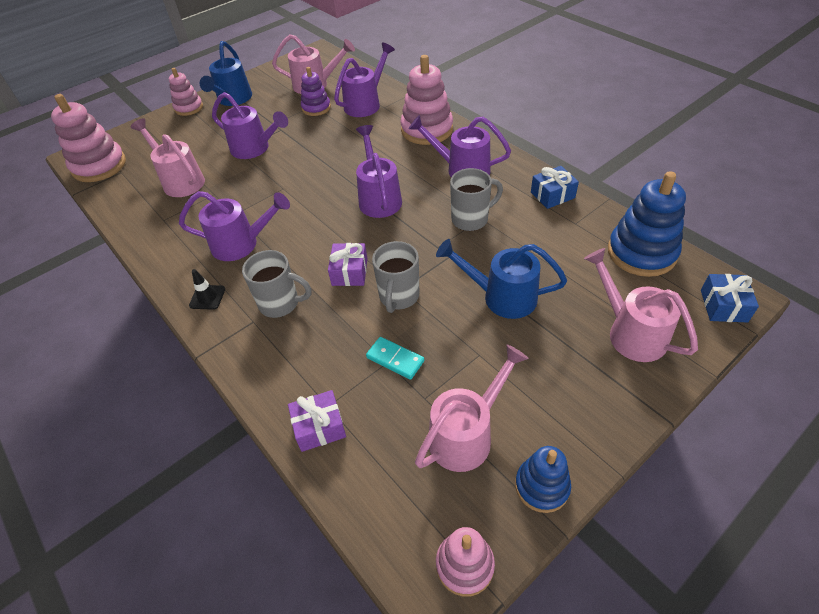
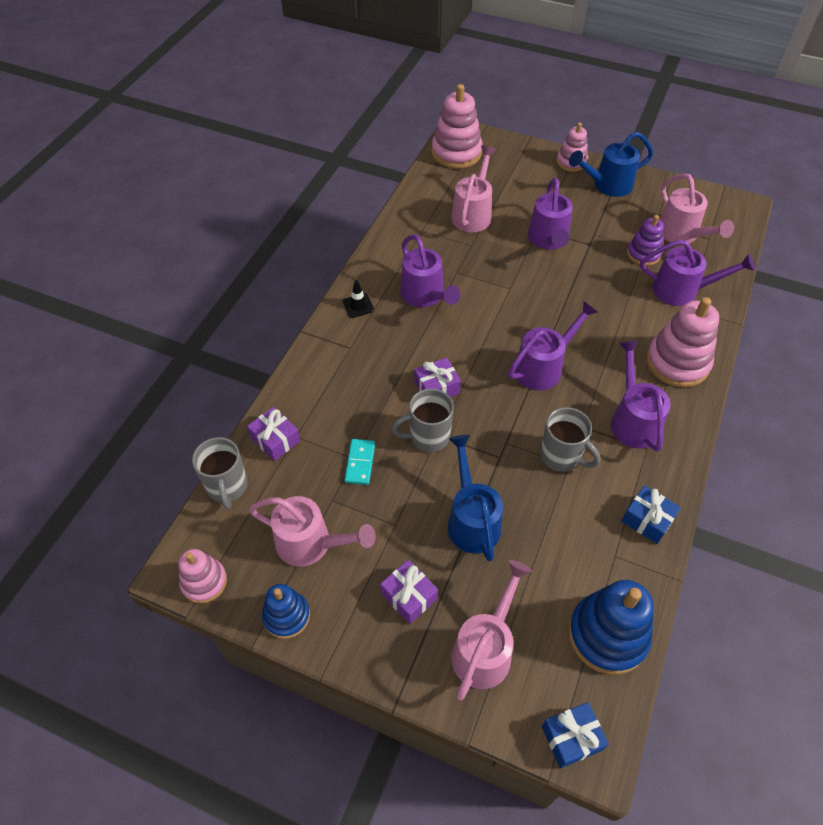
camera: 60 degrees right, 5 degrees up
grey mug [242,250,312,318] -> grey mug moved to [192,437,248,510]
none -> purple gift [380,560,438,624]

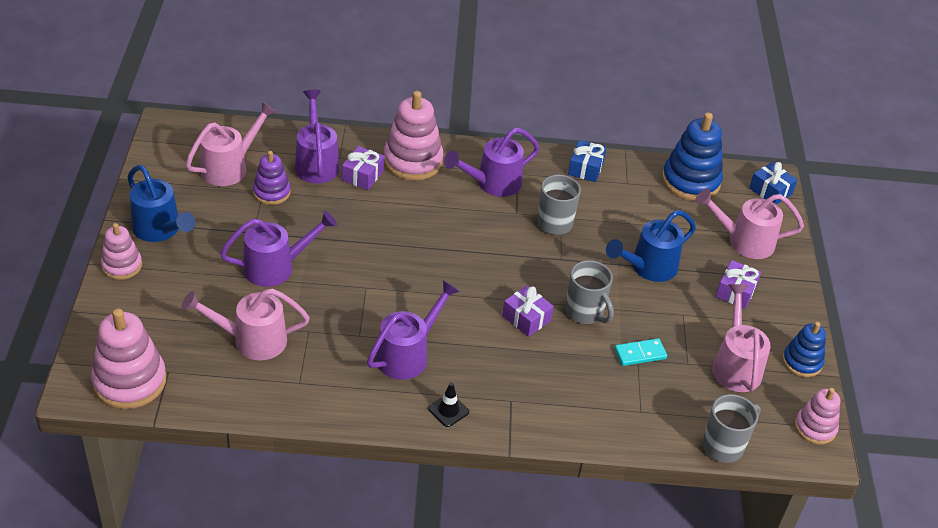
camera: 115 degrees left, 10 degrees down
purple gift [247,407,300,461] -> purple gift moved to [342,146,384,190]
purple watering can [508,300,598,391] -> none

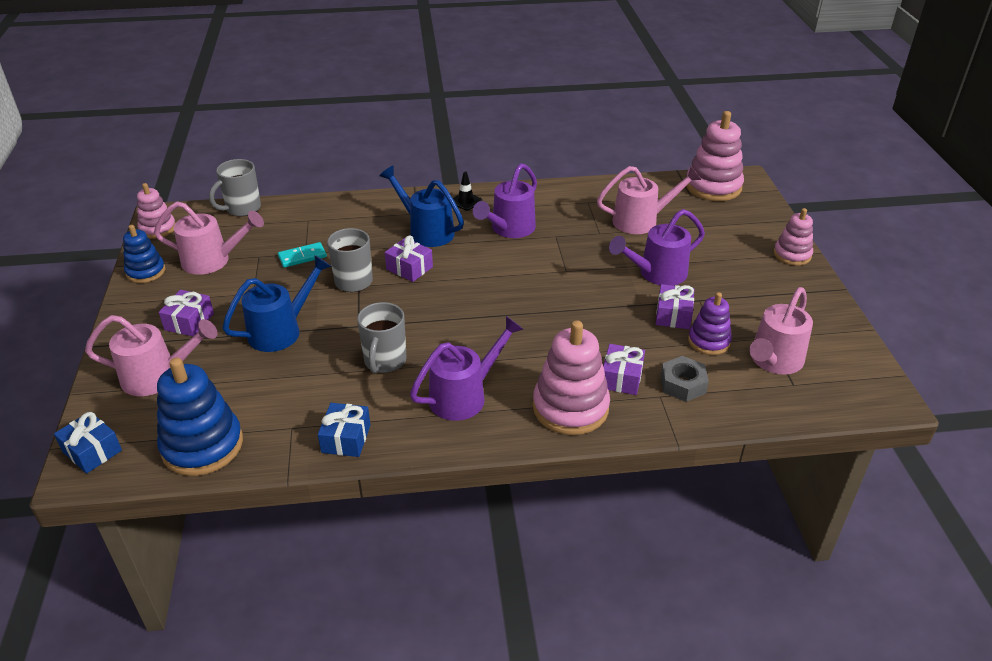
camera: 175 degrees right, 5 degrees down
blue watering can [127,165,195,242] -> blue watering can moved to [379,165,464,247]
purple watering can [295,90,340,183] -> grey nut [661,356,709,402]
pink watering can [712,284,771,392] -> pink watering can turned 75 degrees counterclockwise [154,201,264,275]
none -> purple gift [656,284,694,329]

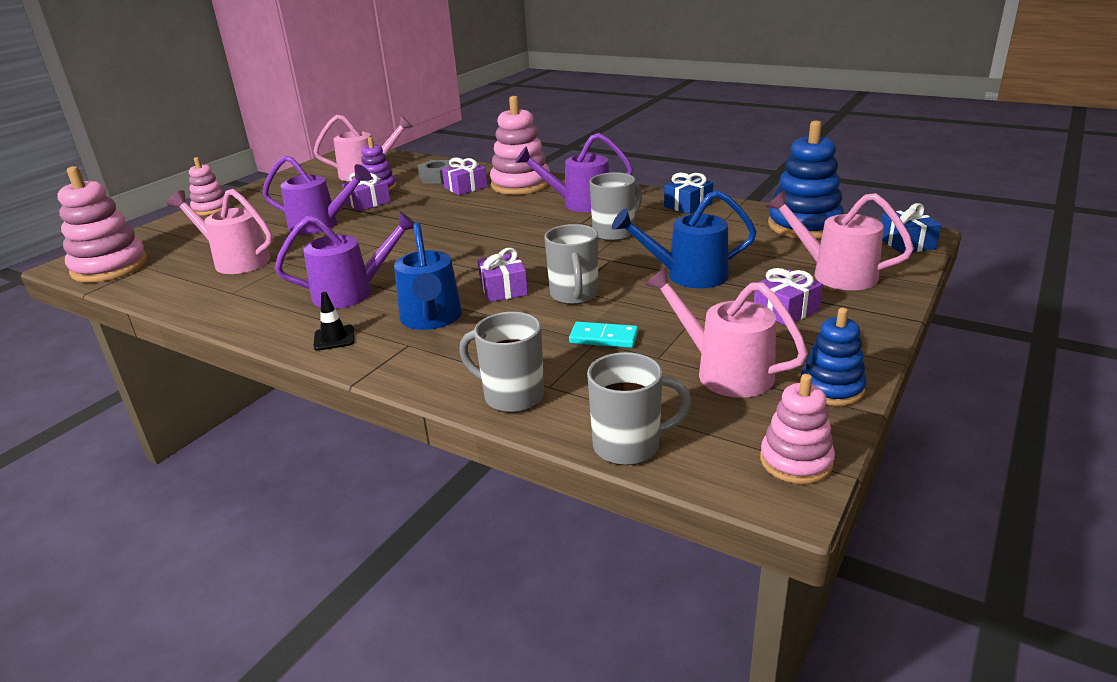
camera: 140 degrees left, 10 degrees down
none -> grey mug [459,312,544,413]

